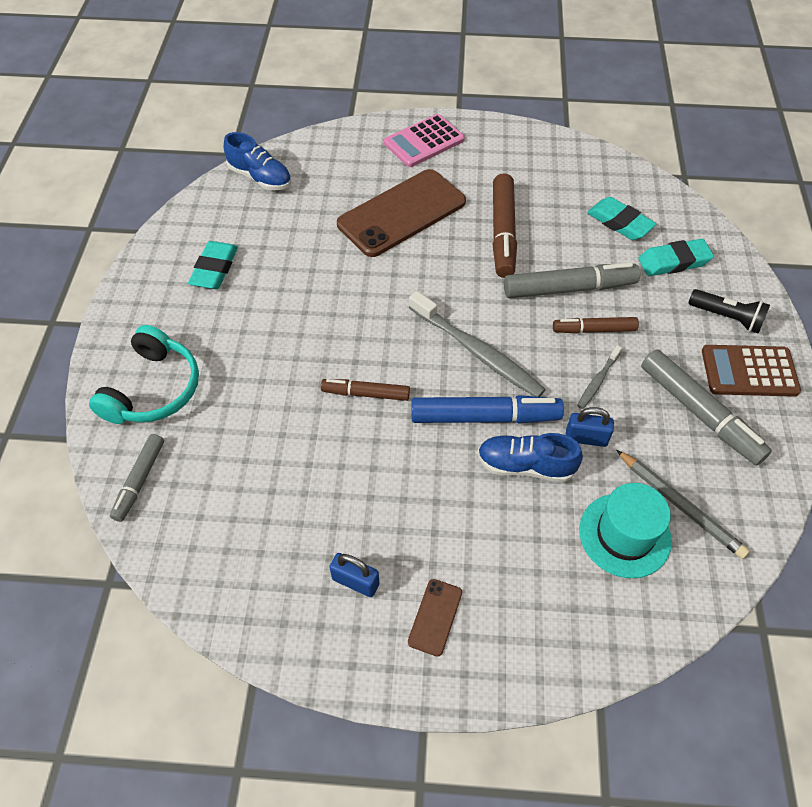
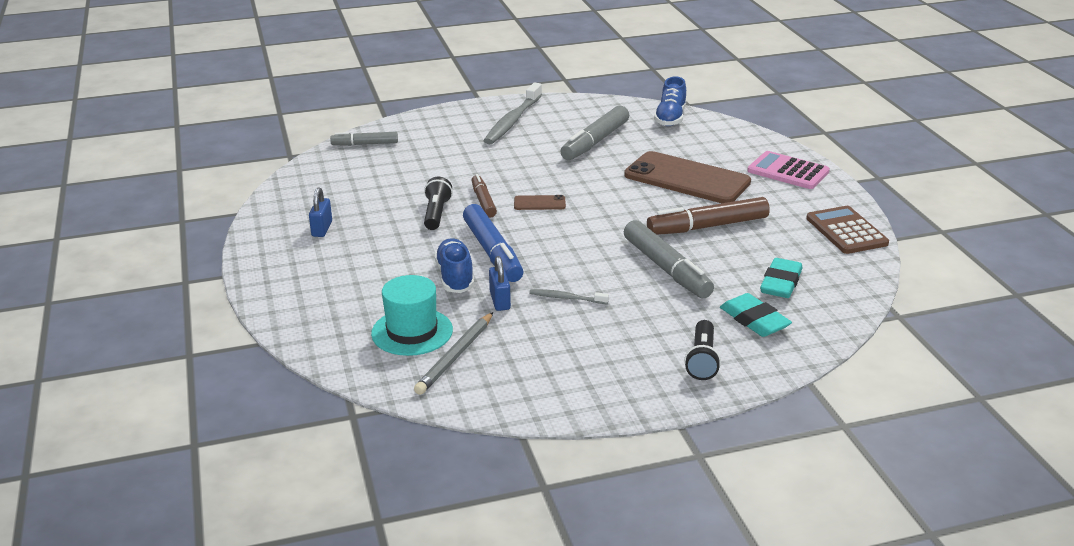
camera: 70 degrees right, 25 degrees down
turquoise headphones [89,325,199,424] -> none
turquoise eraser [188,241,238,289] -> none
brown phone [408,579,462,657] -> brown phone moved to [514,195,566,210]
grey toothbrush [409,291,546,397] -> grey toothbrush moved to [484,83,542,144]
brown marker [553,317,639,334] -> none
grey marker [641,349,772,466] -> grey marker moved to [560,106,629,160]
brown calculator [702,345,801,397] -> brown calculator moved to [806,206,889,254]
none -> black flashlight [424,177,453,230]

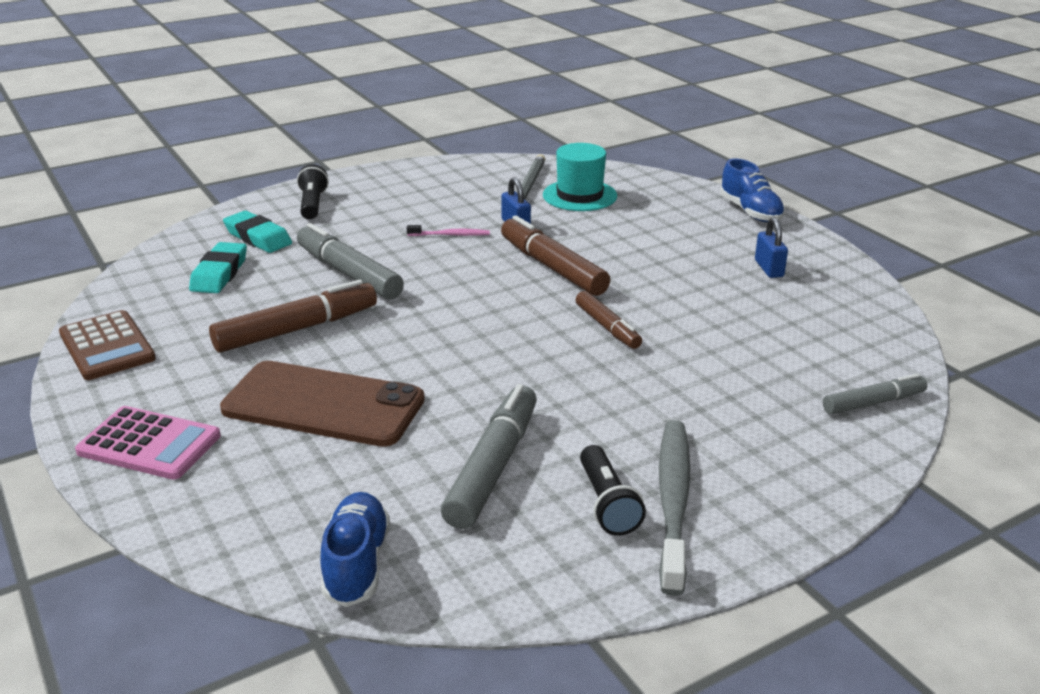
camera: 165 degrees right, 0 degrees up
black flashlight [424,177,453,230] -> black flashlight moved to [580,445,646,536]
blue shoe [434,238,474,293] -> blue shoe moved to [720,158,785,222]
blue marker [463,204,524,282] -> brown marker [501,215,610,296]
brown phone [514,195,566,210] -> none
grey toothbrush [529,289,609,304] -> pink toothbrush [407,225,490,236]

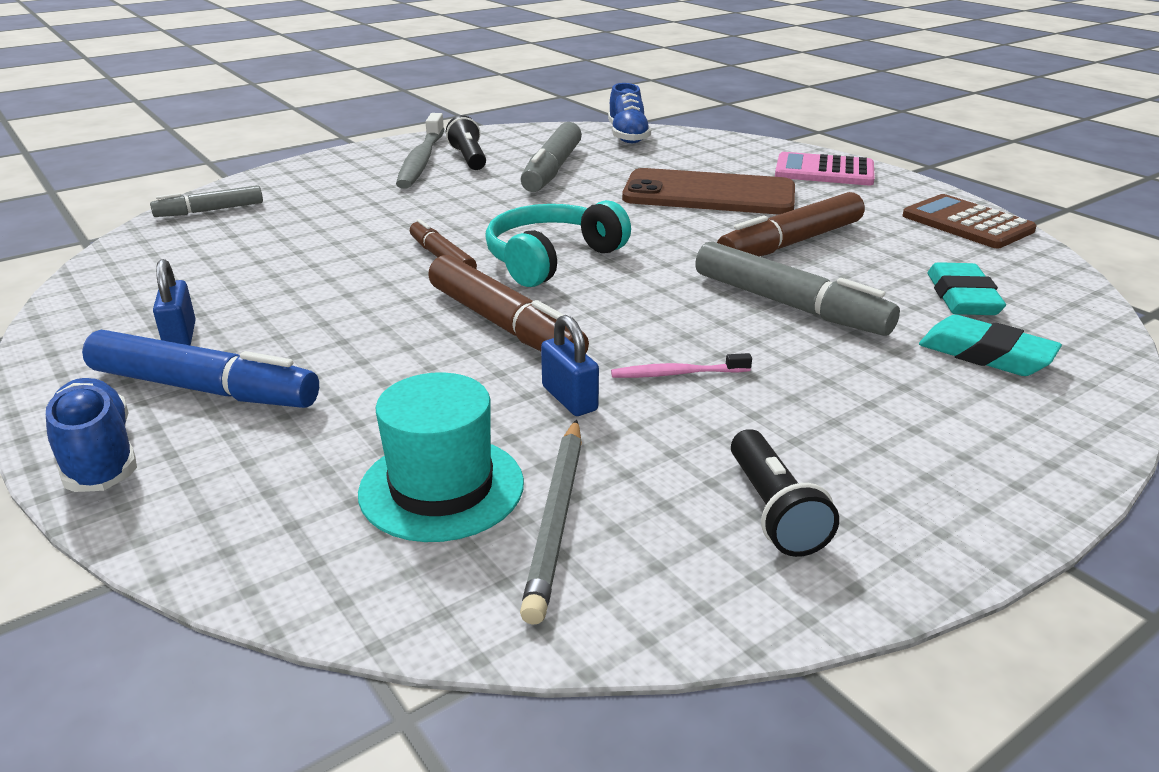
camera: 175 degrees right, 0 degrees up
black flashlight [297,164,329,219] -> black flashlight moved to [731,429,839,557]
none -> blue marker [82,330,319,408]
none -> turquoise headphones [485,200,631,287]

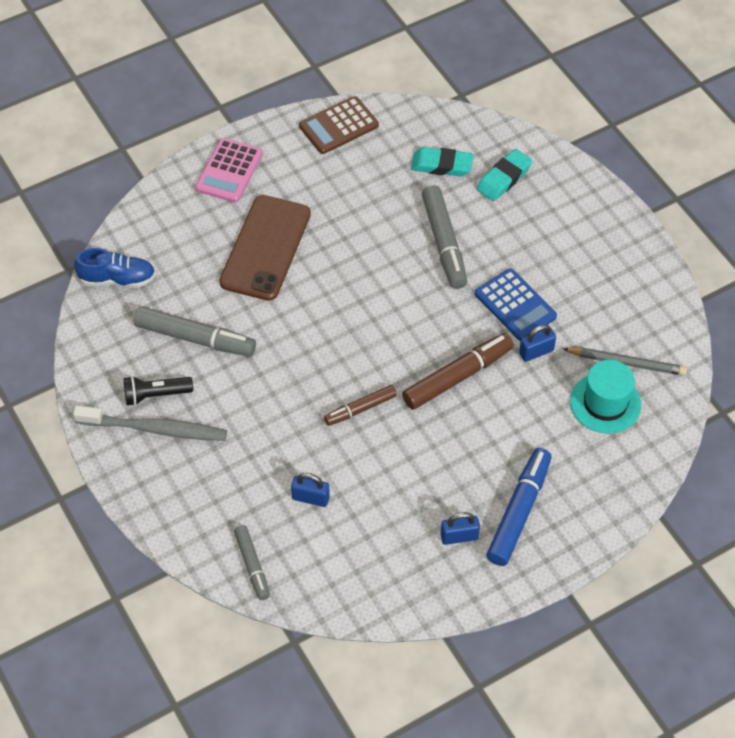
camera: 85 degrees left, 25 degrees up
blue shoe [46,378,137,492] -> none
turquoise headphones [485,200,631,287] -> none
pink toothbrush [611,353,752,378] -> blue calculator [475,268,557,341]
grey marker [695,241,900,336] -> grey marker turned 120 degrees clockwise [422,185,467,289]
brown marker [717,192,865,257] -> none
black flashlight [731,429,839,557] -> none
none -> blue padlock [291,473,330,507]

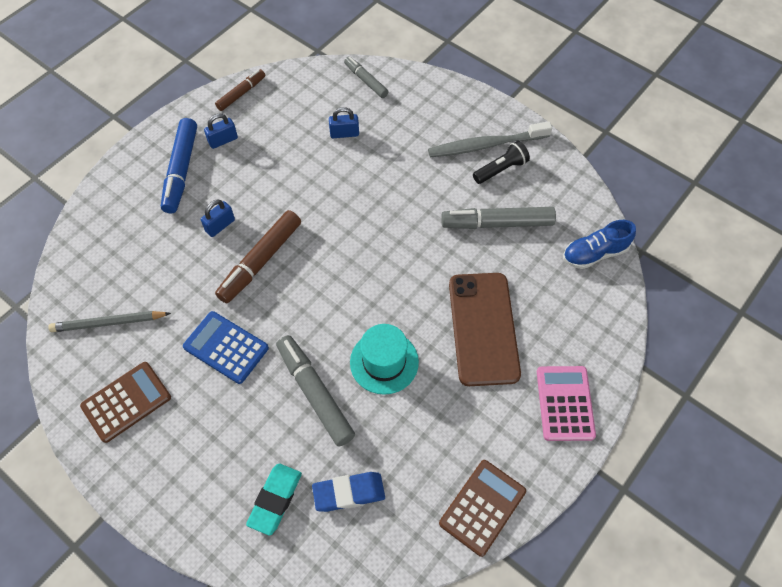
camera: 160 degrees right, 5 degrees up
brown marker [324,385,397,426] -> brown marker moved to [215,69,265,111]
turquoise eraser [411,147,474,176] -> blue eraser [312,472,385,512]
blue padlock [519,325,556,362] -> blue padlock moved to [201,199,235,237]
turquoise hat [570,360,641,434] -> turquoise hat moved to [350,324,419,395]
none -> brown calculator [80,362,171,443]

